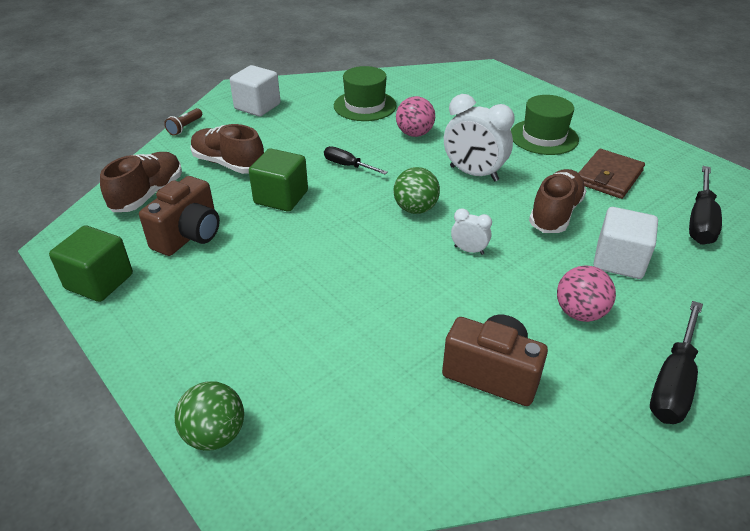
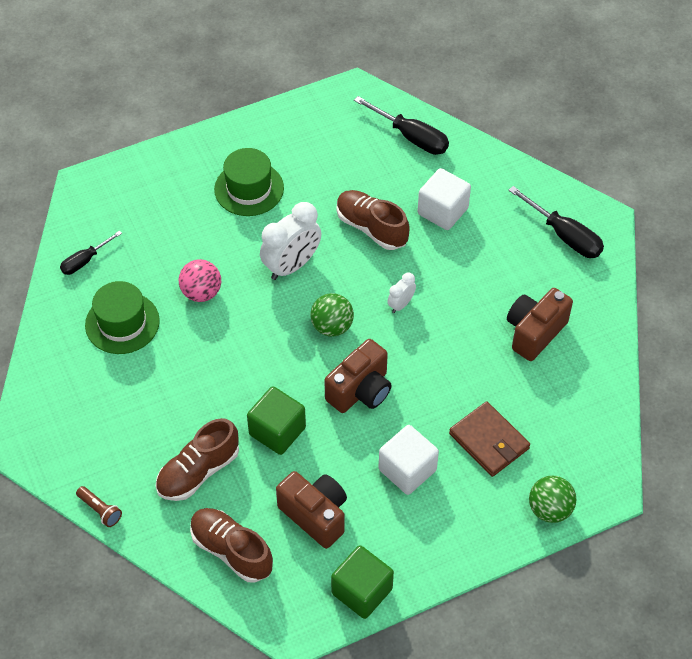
camera: 75 degrees left, 15 degrees up
white cube [230,65,280,117] -> white cube moved to [379,425,439,495]
black screwdriver [324,146,388,174] -> black screwdriver moved to [60,231,122,275]
pink ball [557,266,616,322] -> none
brown wallet [579,149,645,199] -> brown wallet moved to [449,401,530,477]
none -> brown camera [324,339,392,413]

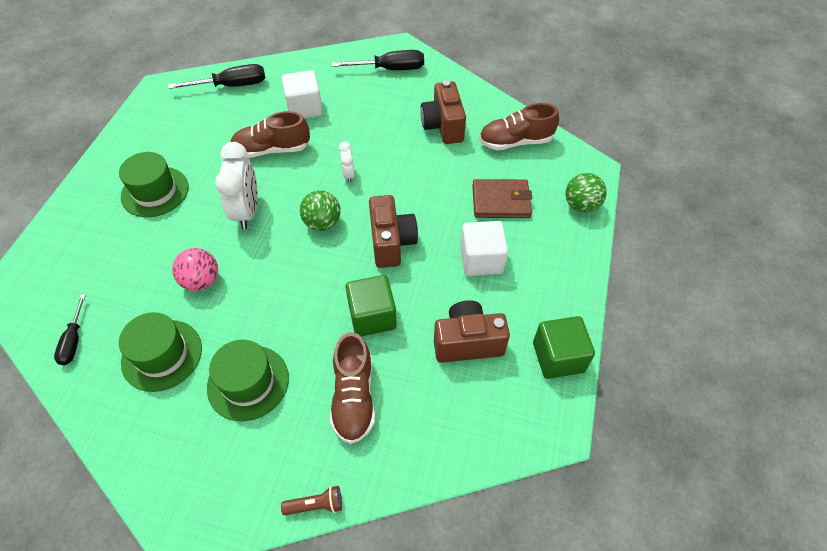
camera: 50 degrees left, 0 degrees up
brown shoe [190,508,273,583] -> brown shoe moved to [479,103,559,150]
none -> green hat [207,340,289,421]

